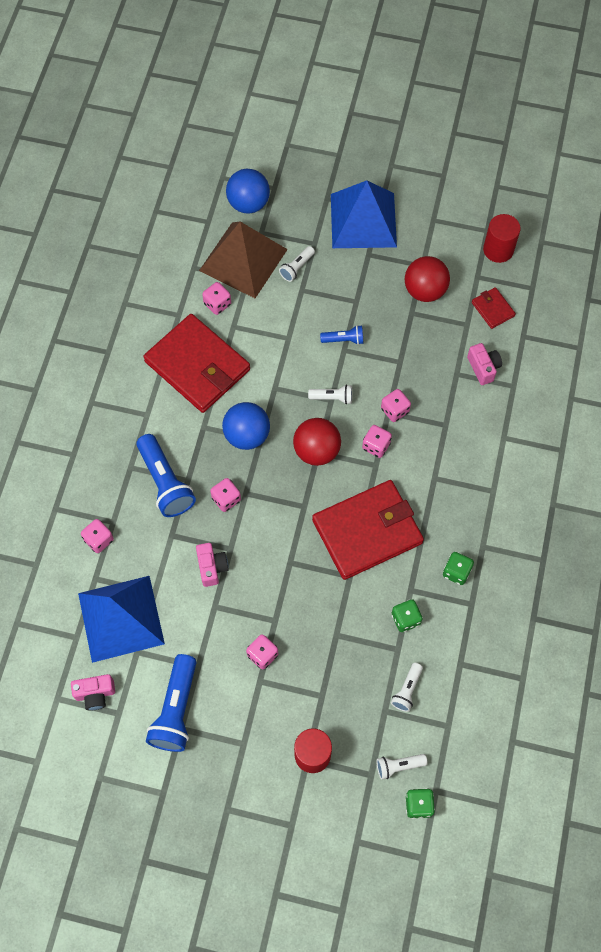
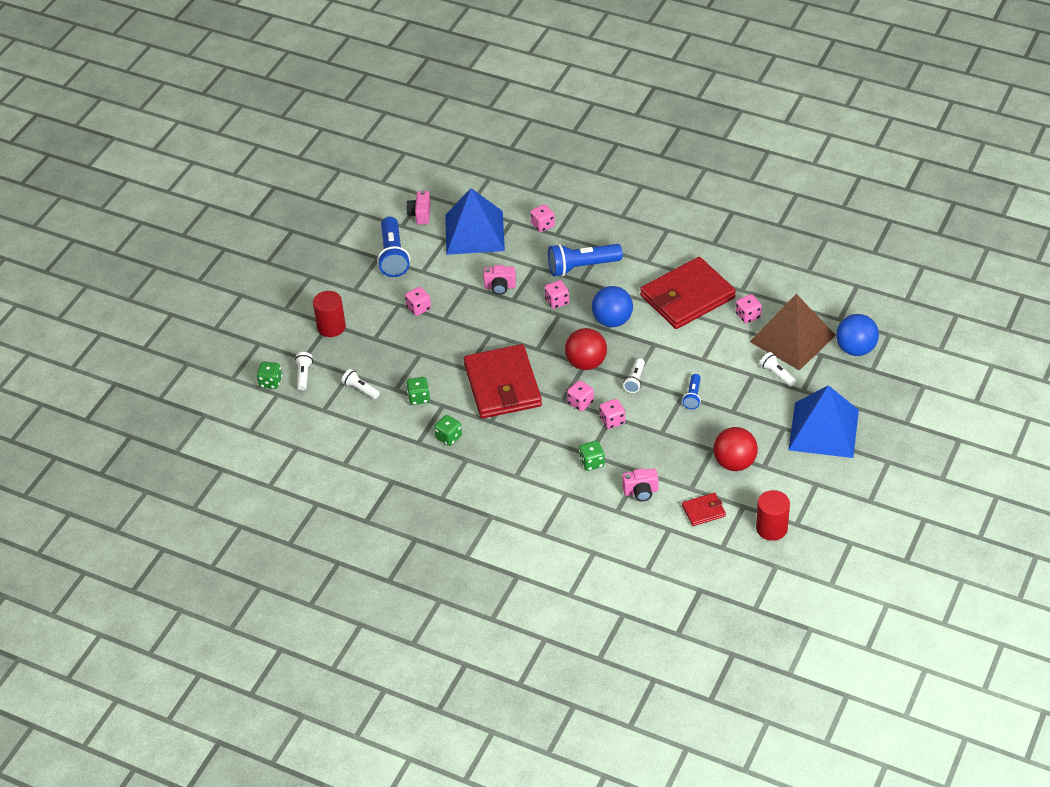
camera: 105 degrees right, 20 degrees down
blue flashlight [146,654,197,752] -> blue flashlight turned 120 degrees counterclockwise [377,217,410,277]
none -> green dice [579,441,605,471]

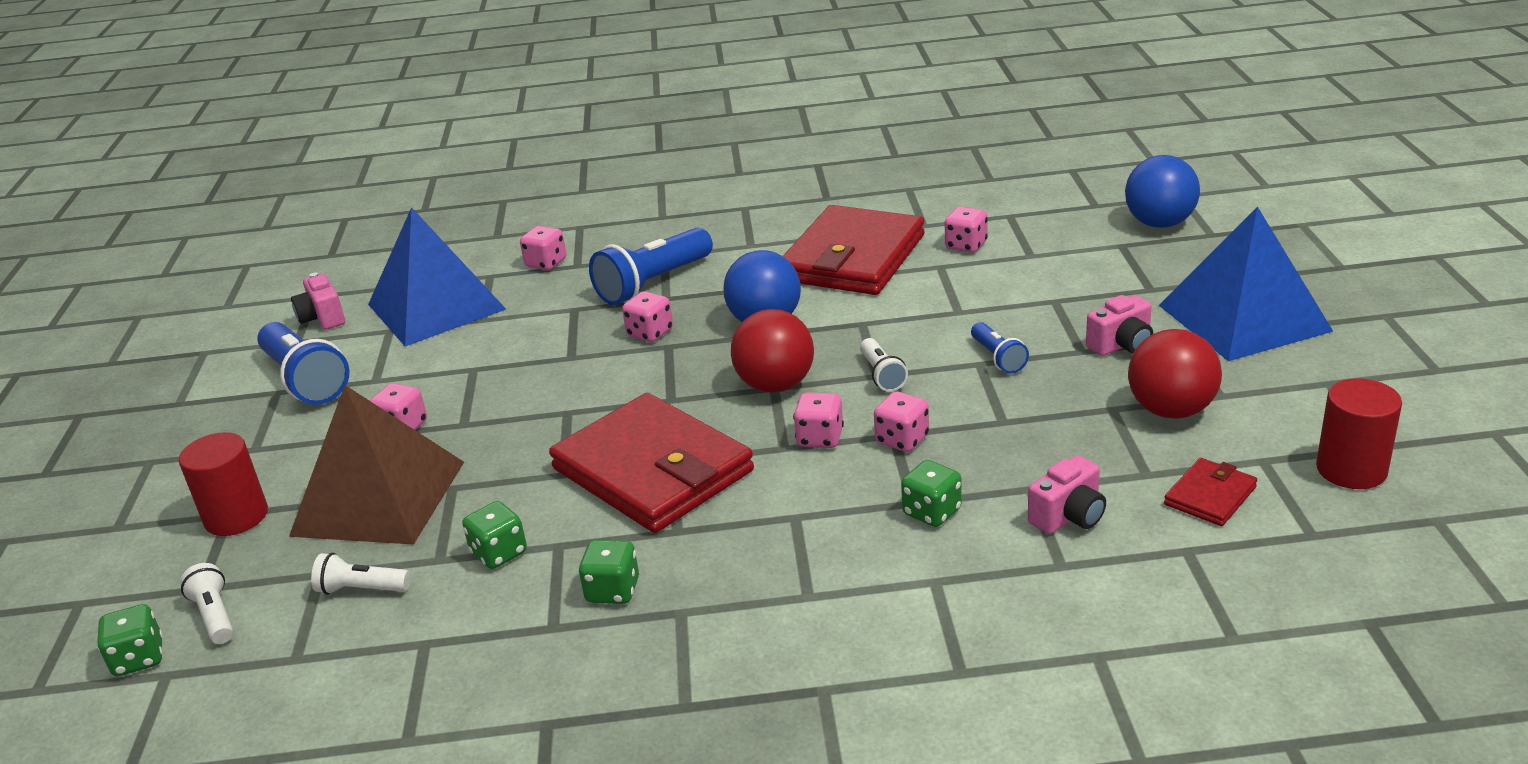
camera: 30 degrees left, 15 degrees down
pink camera [483,265,516,295] -> pink camera moved to [1086,295,1153,356]
brown pyramid [750,294,836,370] -> brown pyramid moved to [289,385,464,545]
white flashlight [760,352,796,386] -> none

